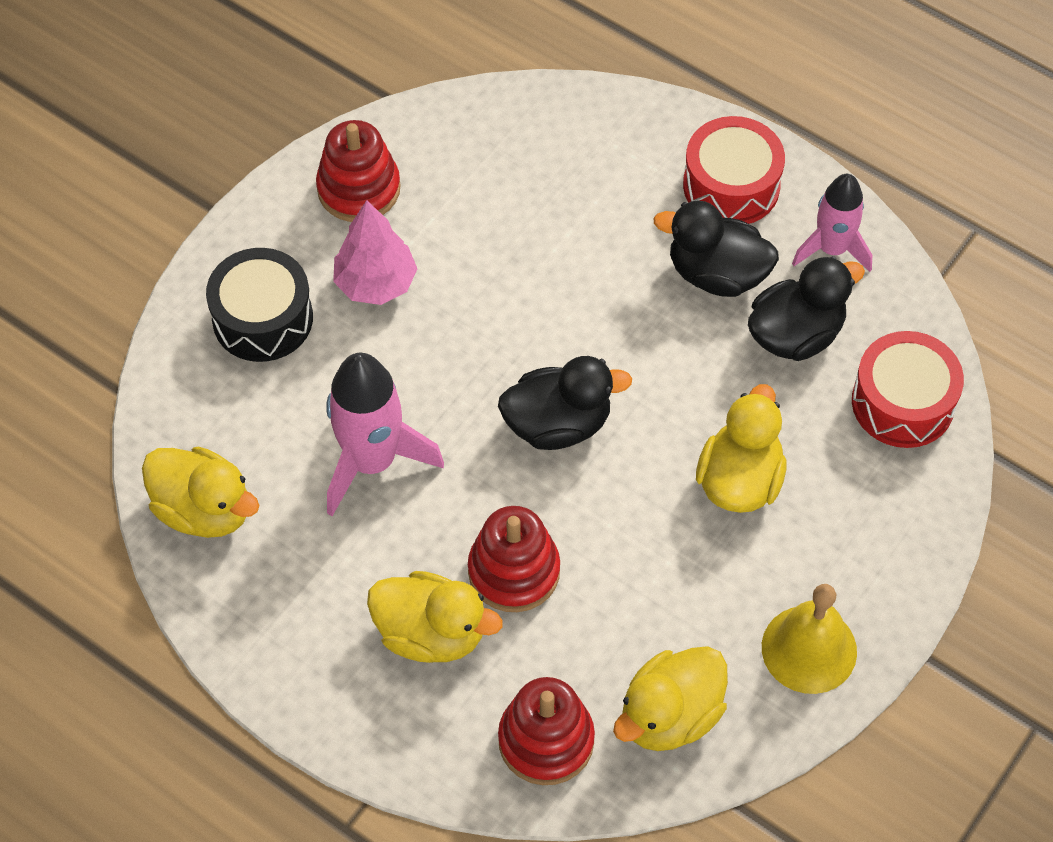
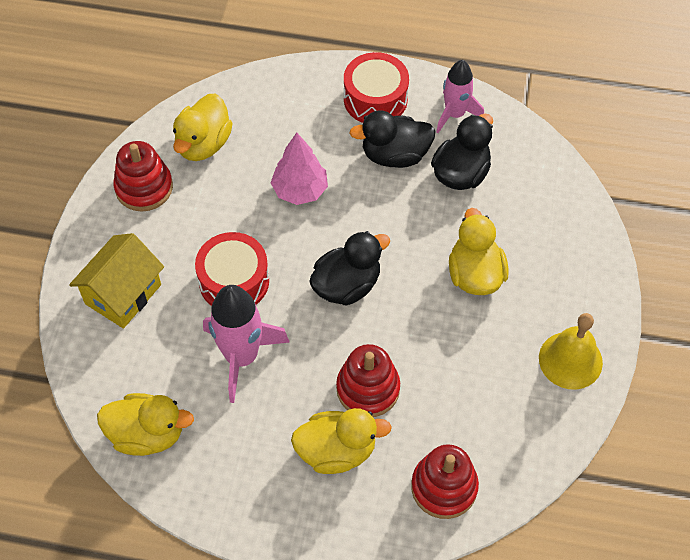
camera: 25 degrees left, 0 degrees up
black drum [206,248,313,362] -> yellow house [69,233,164,329]
pink tree [333,200,417,305] -> pink tree moved to [271,133,328,205]
yellow duck [613,646,728,751] -> yellow duck moved to [173,93,233,161]
red drum [852,331,964,448] -> red drum moved to [195,232,269,306]

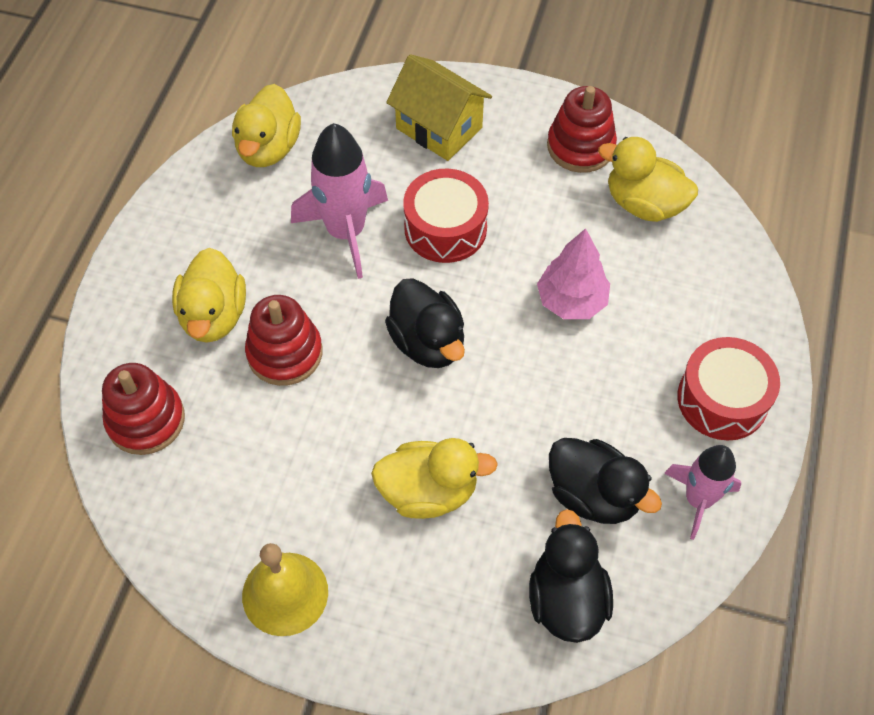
camera: 95 degrees right, 0 degrees up
black duck [349,110,436,168] -> black duck moved to [529,509,613,643]

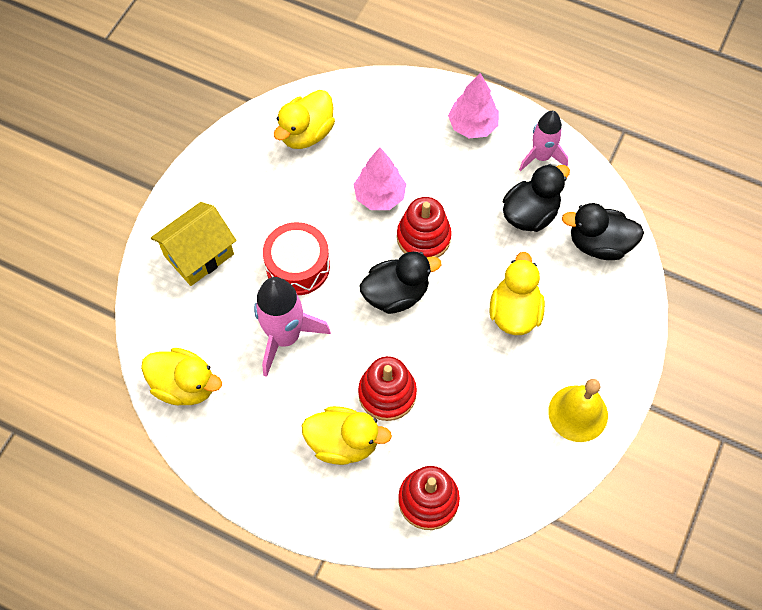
camera: 80 degrees left, 5 degrees up
red stacking toy [547,86,617,173] -> red stacking toy moved to [397,197,452,258]
red drum [678,337,780,441] -> pink tree [448,73,499,138]

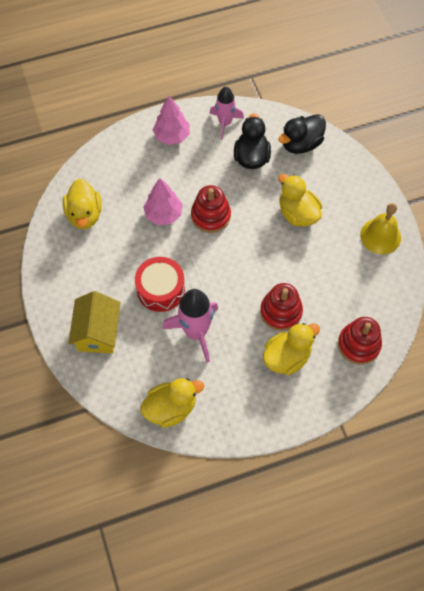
camera: 45 degrees left, 0 degrees up
black duck [360,252,441,314] -> none

